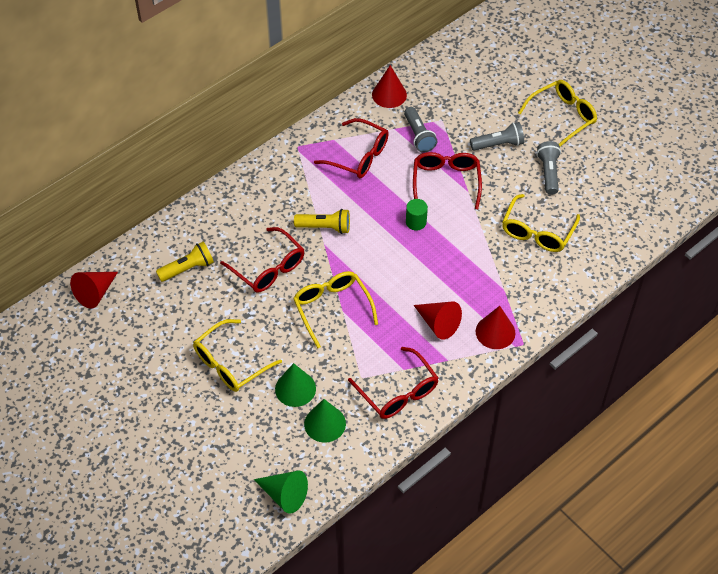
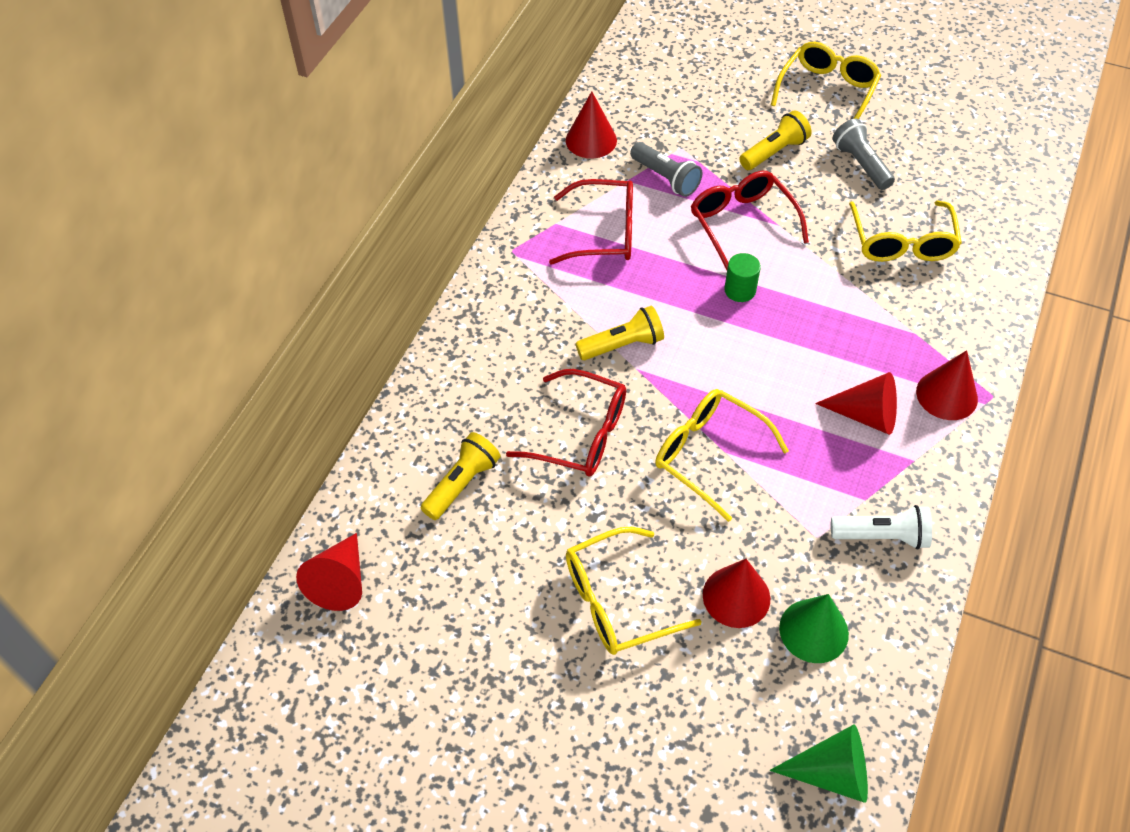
camera: 25 degrees left, 0 degrees up
yellow glasses [193,319,282,392] -> yellow glasses turned 45 degrees clockwise [566,527,701,655]
green cone [275,363,316,407] -> red cone [703,559,770,628]
red glasses [348,347,439,419] -> white flashlight [831,505,932,549]
grey flashlight [470,122,524,151] -> yellow flashlight [739,110,811,170]

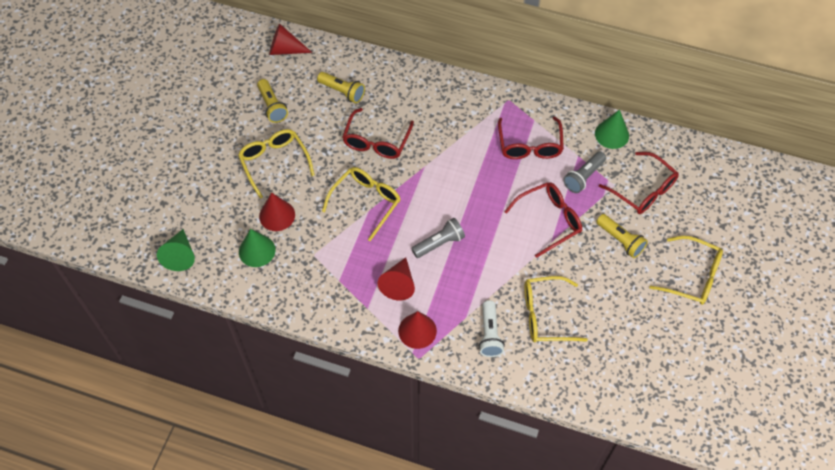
camera: 85 degrees right, 5 degrees up
red cone [566,91,617,158] -> green cone [595,110,629,149]
yellow flashlight [575,306,664,360] -> yellow flashlight moved to [257,79,288,123]
green cylinder [724,253,761,302] -> none
white flashlight [831,505,932,549] -> white flashlight moved to [479,300,505,357]
grey flashlight [833,119,895,190] -> grey flashlight moved to [411,218,465,258]
none -> red glasses [599,152,679,214]

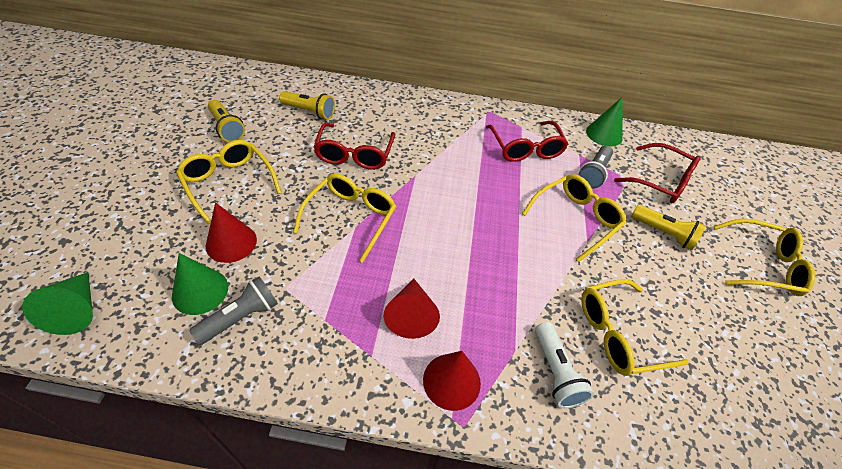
camera: 15 degrees left, 10 degrees down
red cone [269,23,312,55] -> none
grey flashlight [411,218,465,258] -> grey flashlight moved to [189,277,278,345]
red glasses [504,182,582,258] -> yellow glasses [522,174,626,262]

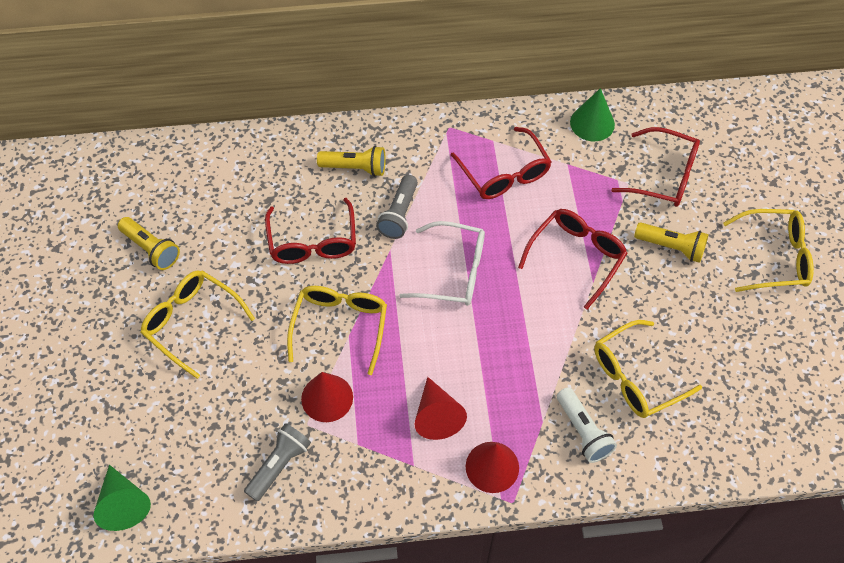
camera: 10 degrees left, 10 degrees up
green cone [172,253,228,315] -> none
red cone [206,202,257,263] -> red cone moved to [301,372,353,422]
yellow flashlight [279,91,335,120] -> yellow flashlight moved to [317,146,386,177]
yellow glasses [522,174,626,262] -> red glasses [518,209,628,309]
grey flashlight [578,146,613,189] -> grey flashlight moved to [376,175,418,239]
none -> white glasses [399,221,485,306]

